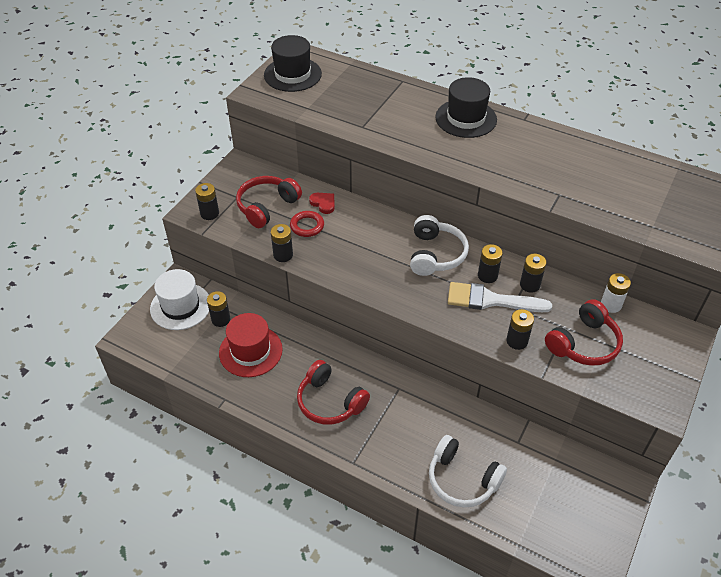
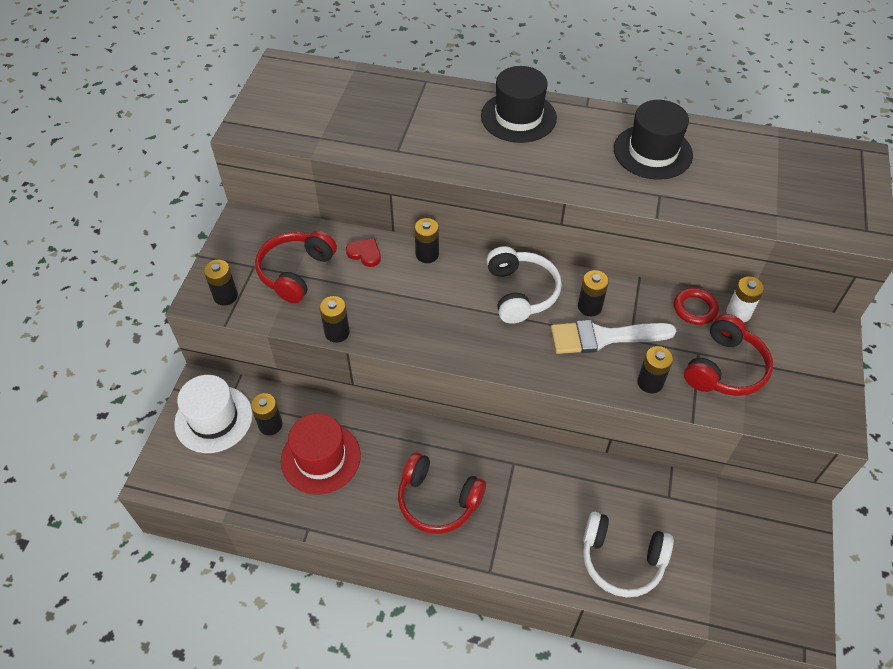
camera: 15 degrees left, 5 degrees up
black hat [264,35,322,92] -> black hat moved to [614,100,693,180]
red ring [290,211,324,237] -> red ring moved to [674,288,719,325]
black battery [520,254,547,293] -> black battery moved to [414,218,439,263]

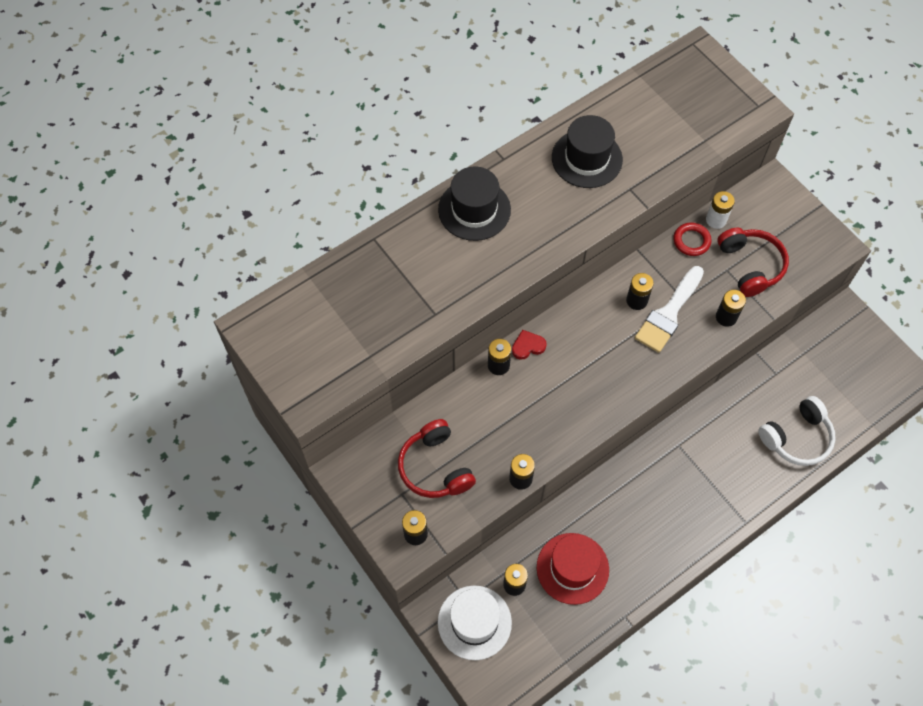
camera: 50 degrees left, 10 degrees up
red heart [346,239,381,267] -> red heart moved to [512,330,547,360]
red headphones [398,452,486,534] -> none
white headphones [487,246,562,324] -> none

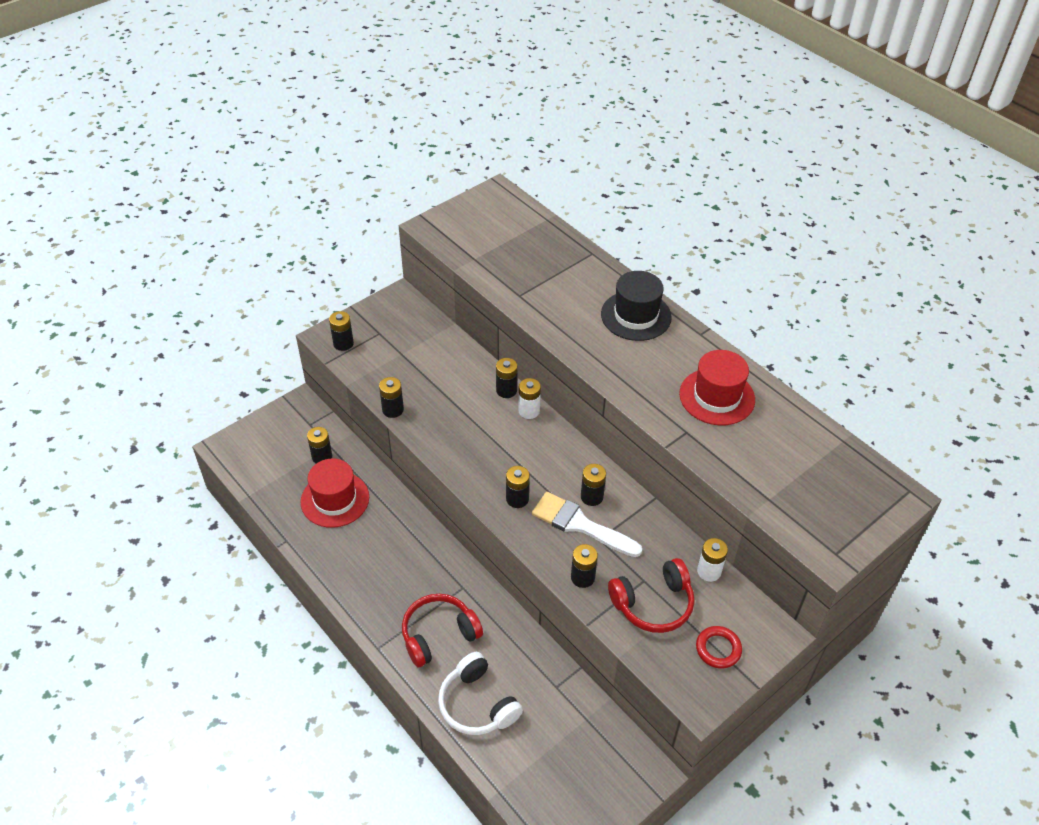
camera: 85 degrees right, 15 degrees down
red headphones [398,419,476,498] -> red headphones moved to [402,594,483,667]
white hat [438,586,512,660] -> none
red heart [512,330,547,360] -> white battery [518,378,541,419]
black hat [552,115,623,188] -> red hat [679,350,755,425]
red ring [673,222,711,256] -> red ring moved to [696,626,742,668]
none -> black battery [506,466,530,508]

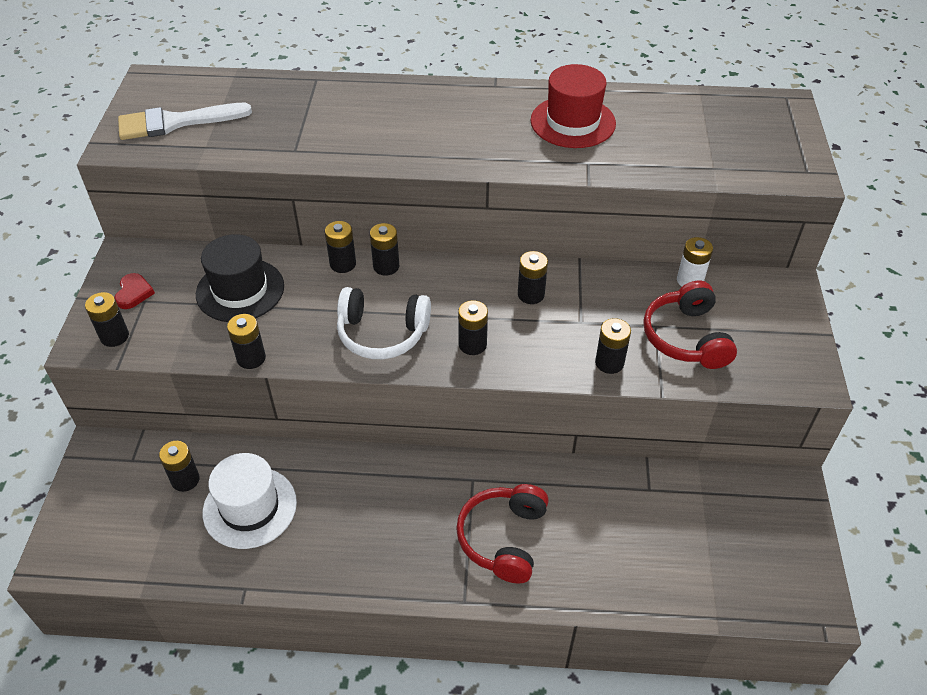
camera: 45 degrees left, 0 degrees up
red hat [301,458,369,528] -> white hat [203,453,297,549]
white headphones [438,652,523,735] -> white headphones moved to [337,287,431,359]
white battery [518,378,541,419] -> black battery [370,223,399,276]
white brush [532,492,642,557] -> white brush moved to [118,103,252,140]
black hat [601,271,672,341] -> black hat moved to [196,234,284,322]
red headphones [608,558,694,633] -> red headphones turned 150 degrees clockwise [643,281,737,369]
red ring [696,626,742,668] -> none
none -> red heart [115,273,155,309]

